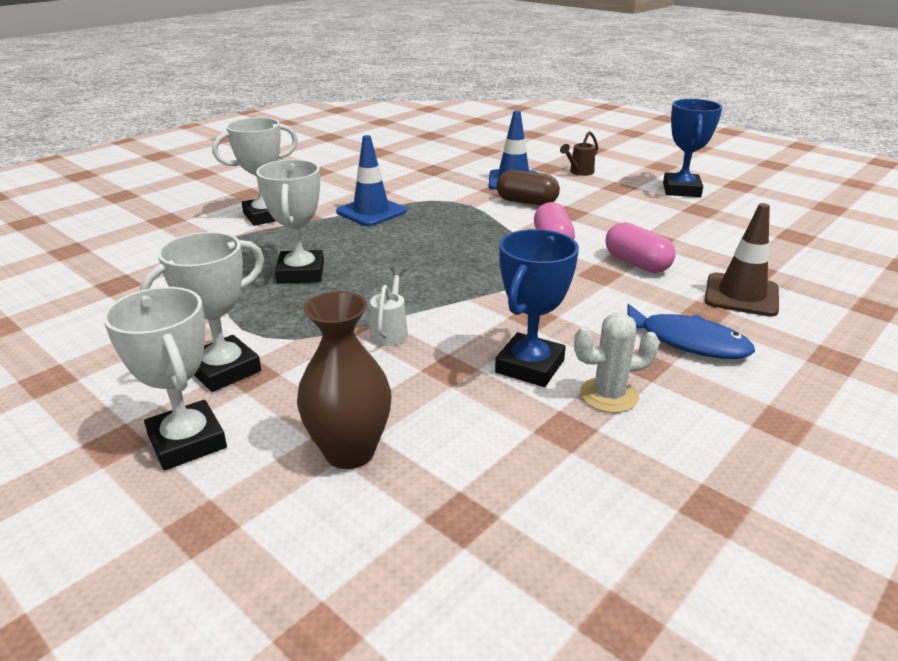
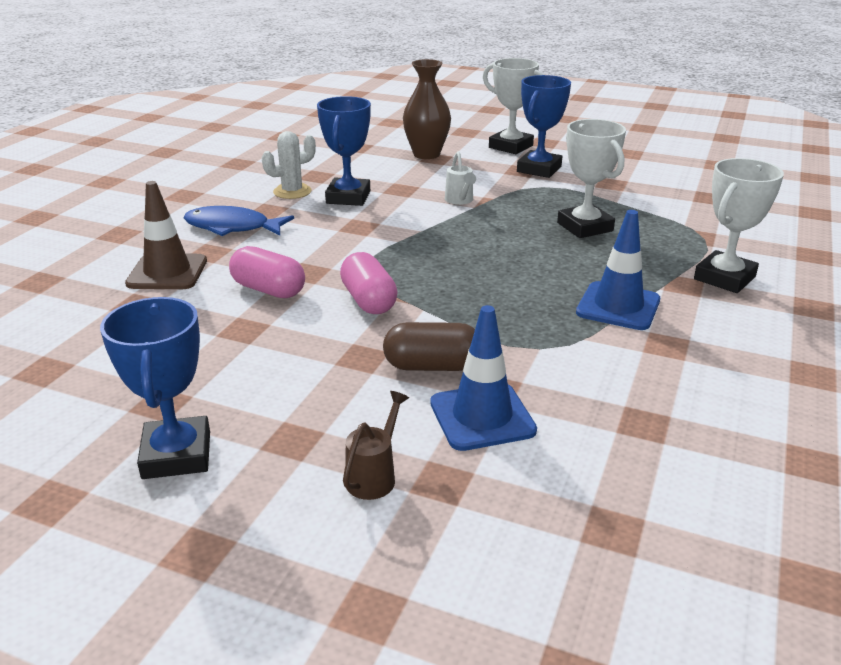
camera: 160 degrees right, 0 degrees up
white trophy [140,232,264,392] -> blue trophy [517,75,571,178]

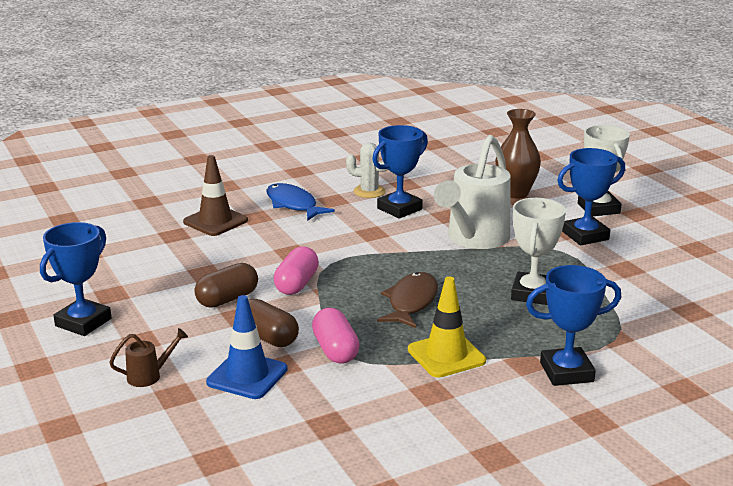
camera: 40 degrees right, 5 degrees down
pink capsule [229,246,305,298] -> pink capsule moved to [312,308,360,364]
white watering can [445,151,476,205] -> white watering can [434,135,510,249], size x2.40
blue traffic cone [576,210,660,330] -> yellow traffic cone [408,277,486,378]
white trophy [694,158,784,293] -> blue trophy [526,265,621,386]
none -> brown capsule [194,263,258,308]
none -> brown fish [377,272,438,328]

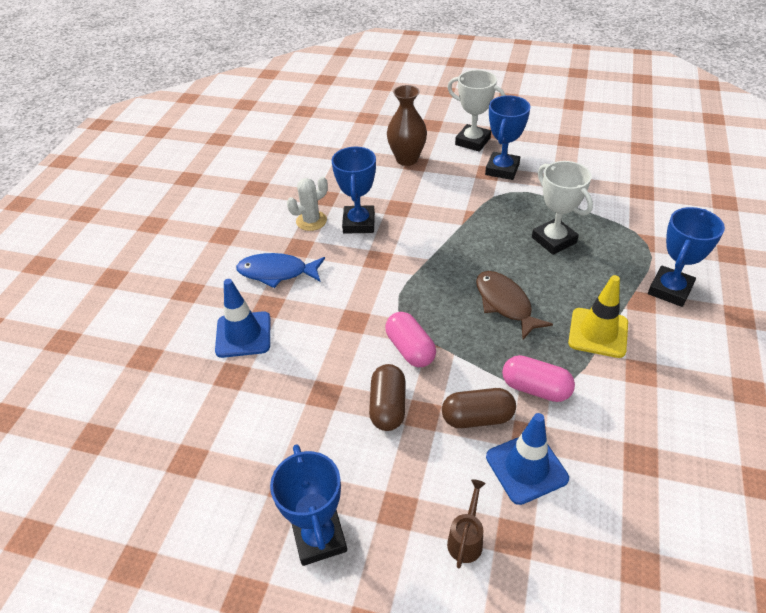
camera: 45 degrees left, 20 degrees up
brown traffic cone [183,155,248,236] -> blue traffic cone [215,279,271,358]
white watering can [434,135,510,249] -> none

